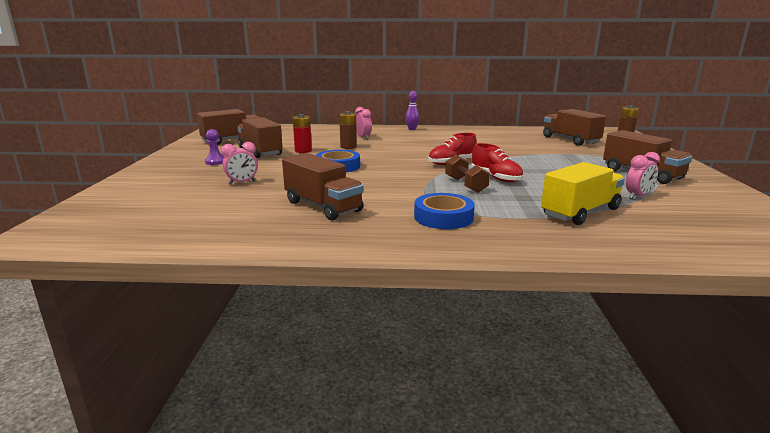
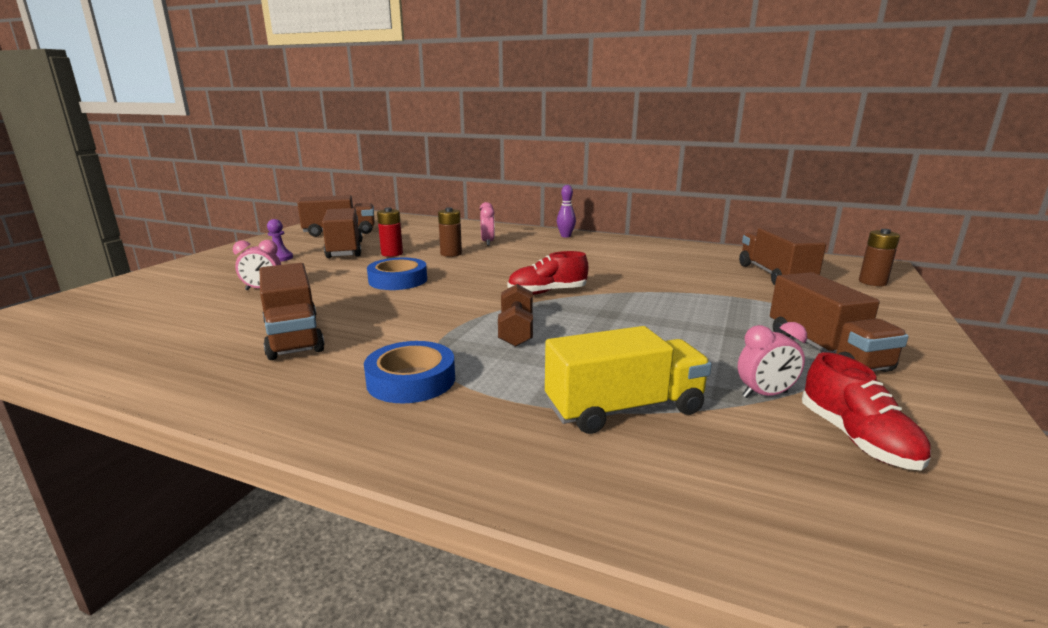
camera: 20 degrees right, 0 degrees up
red shoe [471,143,523,182] -> red shoe moved to [802,352,931,471]

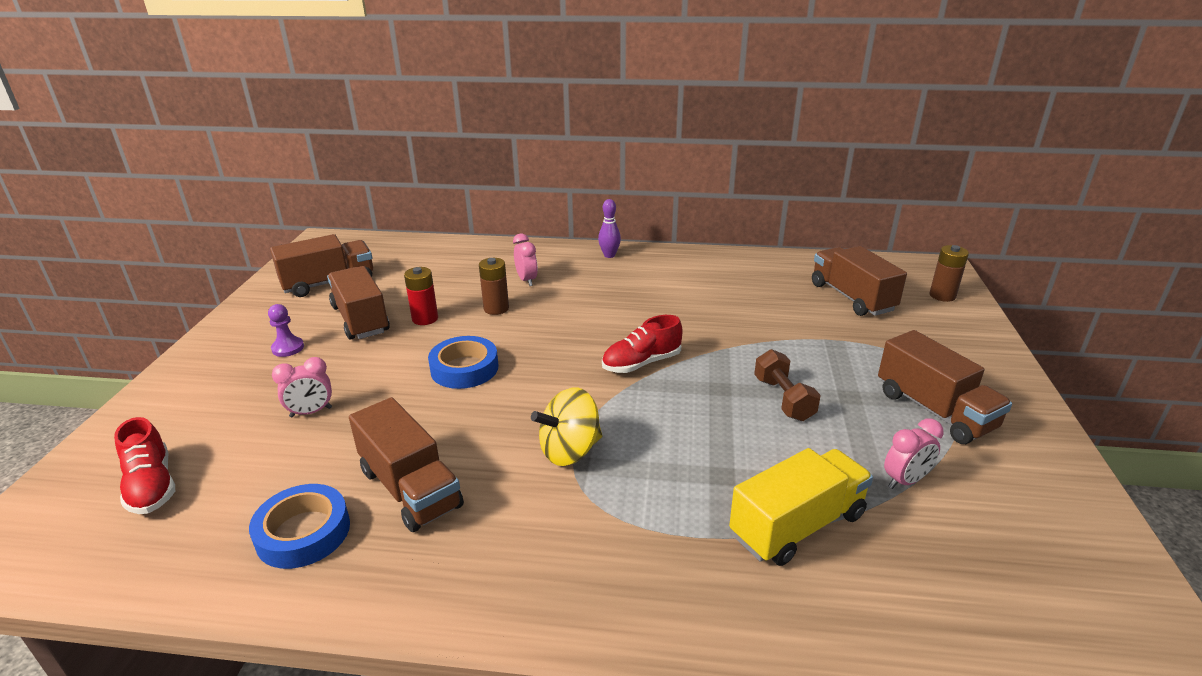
camera: 15 degrees left, 10 degrees up
blue tape [364,341,455,404] -> blue tape moved to [249,484,350,569]
brown dumbbell [498,284,533,347] -> brown dumbbell moved to [754,349,821,421]
red shoe [802,352,931,471] -> red shoe moved to [114,417,175,514]
none -> yellow spinning top [531,388,602,466]

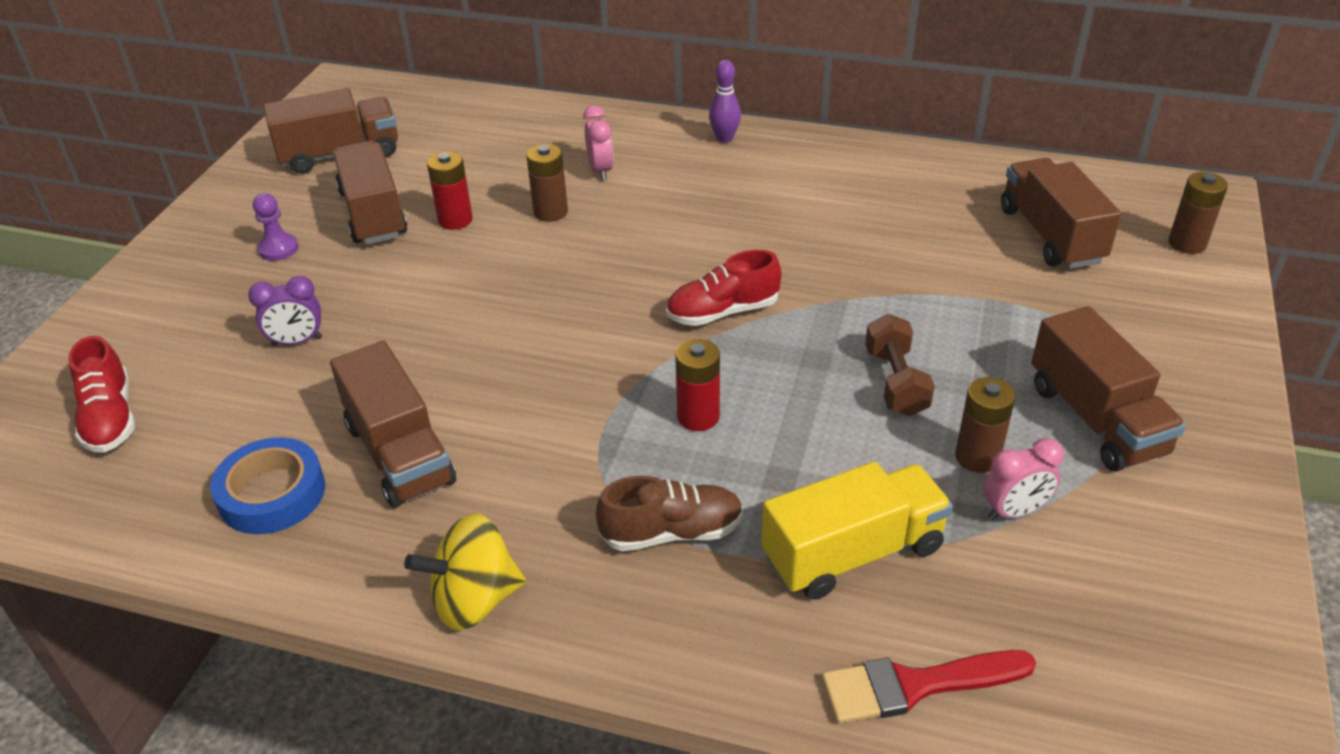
camera: 10 degrees right, 10 degrees up
pink clock [272,357,332,417] -> purple clock [248,276,322,346]
blue tape [428,336,498,389] -> none
yellow spinning top [531,388,602,466] -> yellow spinning top moved to [404,514,526,631]
none -> brown shoe [596,475,743,551]
none -> red battery [675,339,720,431]
none -> red brush [822,650,1036,724]
none -> brown battery [955,377,1016,473]

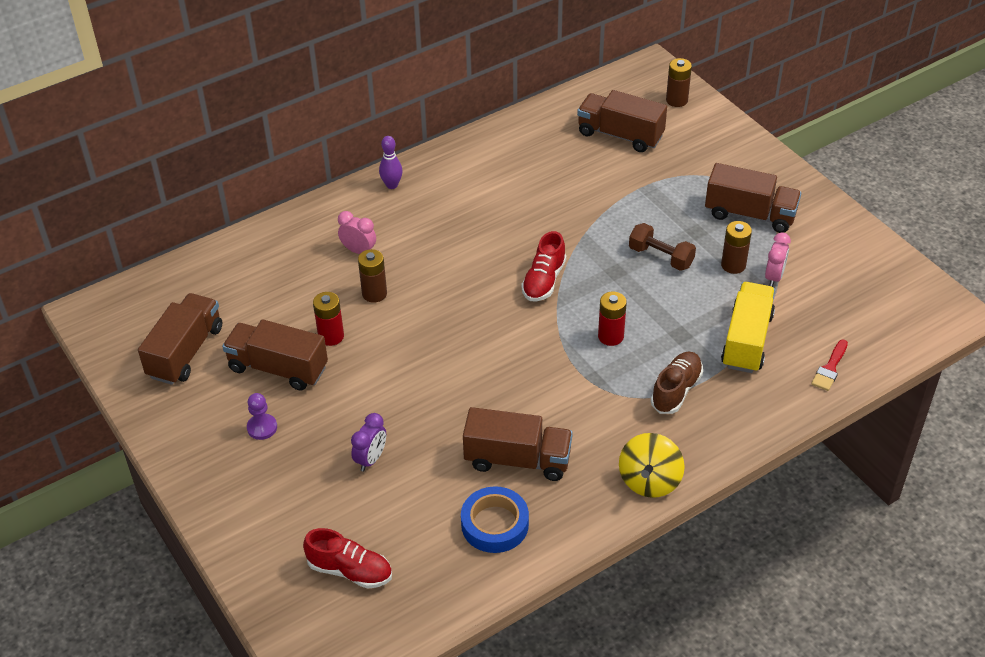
camera: 50 degrees left, 5 degrees up
red brush [822,650,1036,724] -> red brush [811,339,848,391], size x0.66

